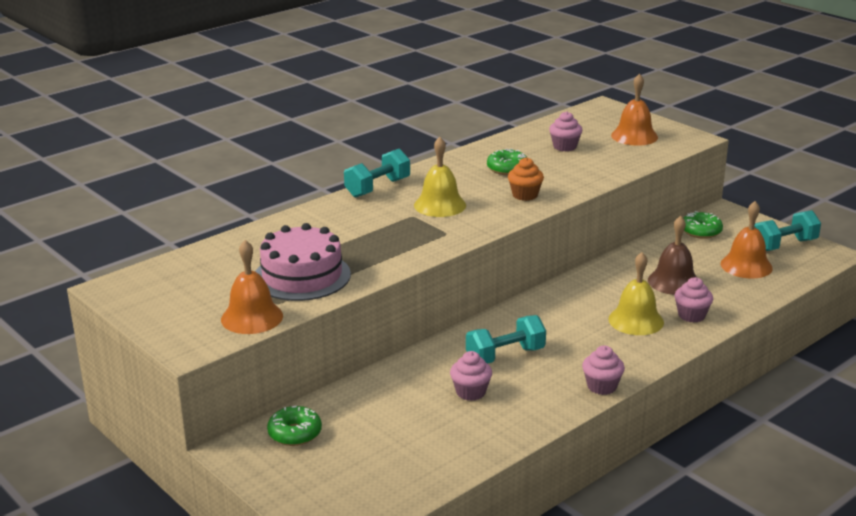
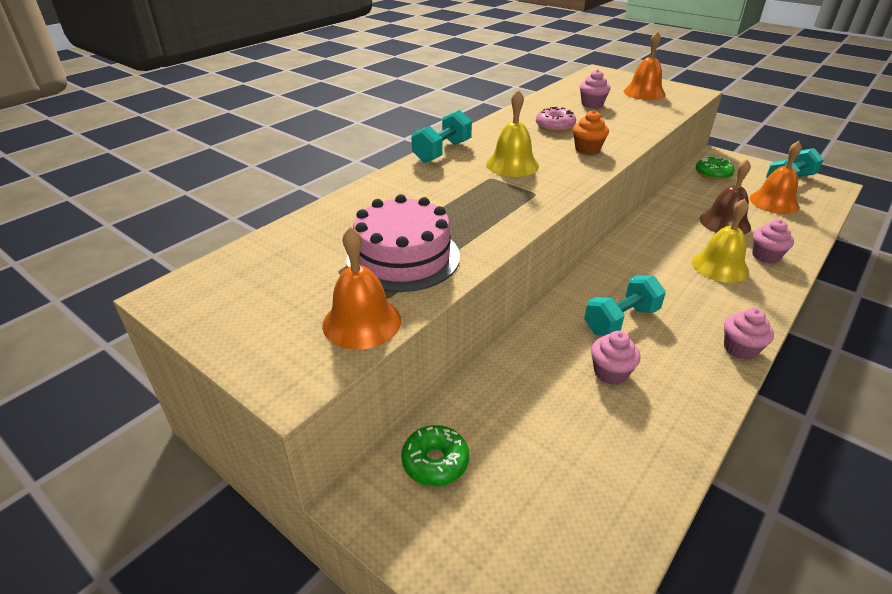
camera: 10 degrees left, 10 degrees up
green donut [487,149,527,175] -> pink donut [536,107,576,132]

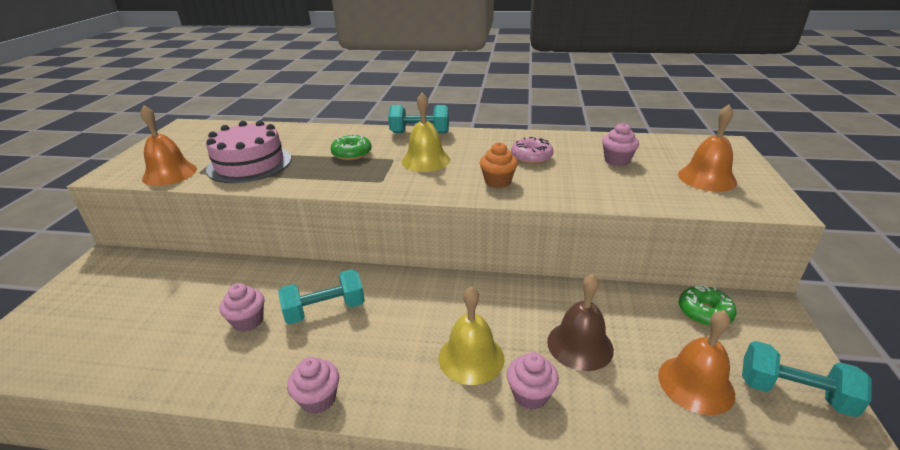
camera: 60 degrees right, 5 degrees down
green donut [401,425,469,486] -> green donut moved to [330,134,372,160]
turquoise dumbbell [584,275,666,336] -> turquoise dumbbell turned 45 degrees counterclockwise [278,269,365,324]

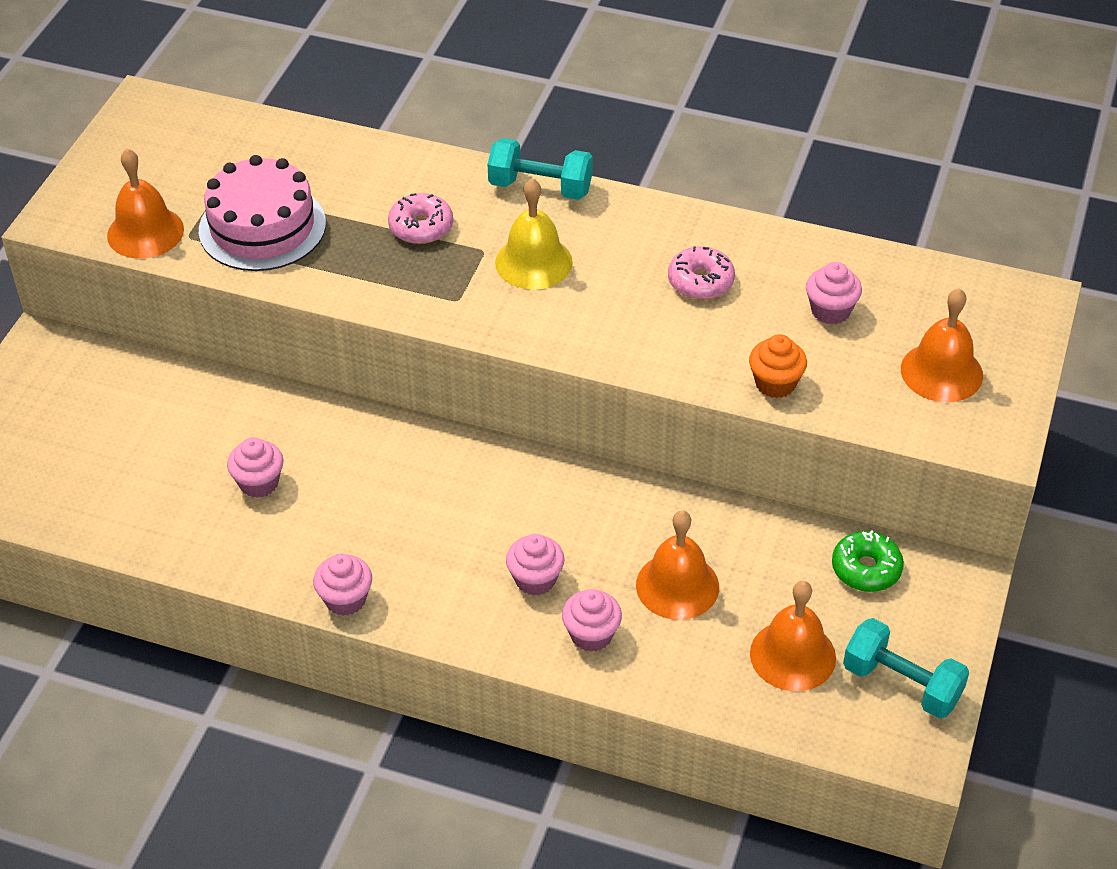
camera: 10 degrees right, 15 degrees up
turquoise dumbbell [278,269,365,324] -> none
green donut [330,134,372,160] -> pink donut [388,193,453,244]
yellow bell [439,286,504,385] -> pink cupcake [506,534,565,596]
orange cupcake [480,142,518,188] -> orange cupcake moved to [749,334,807,398]
brown bell [547,274,614,371] -> orange bell [636,510,719,620]

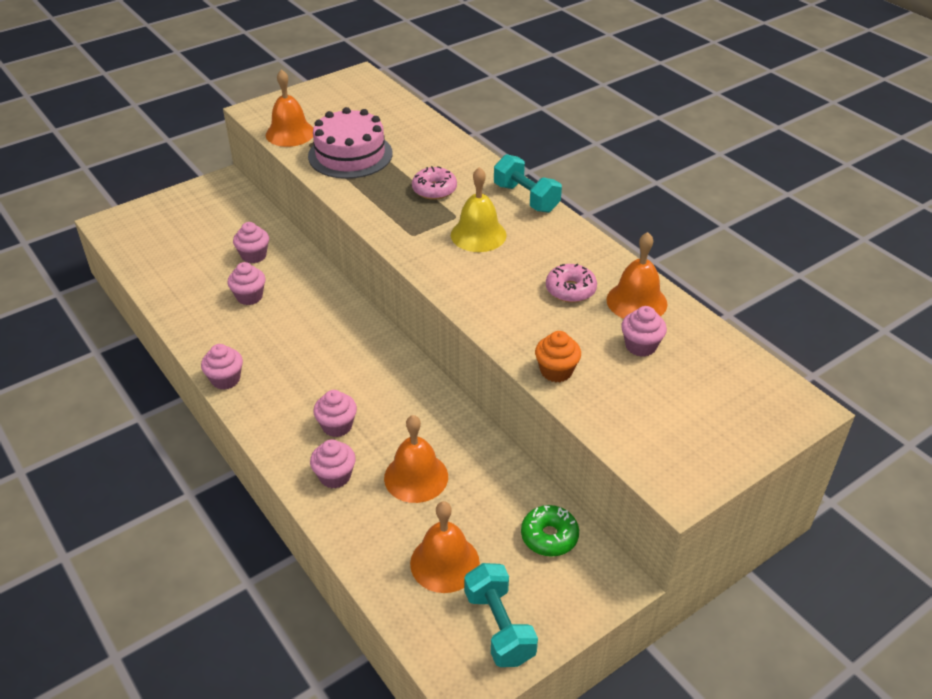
camera: 35 degrees right, 5 degrees down
orange bell [901,288,983,402] -> orange bell moved to [606,232,667,319]
none -> pink cupcake [233,222,269,263]

